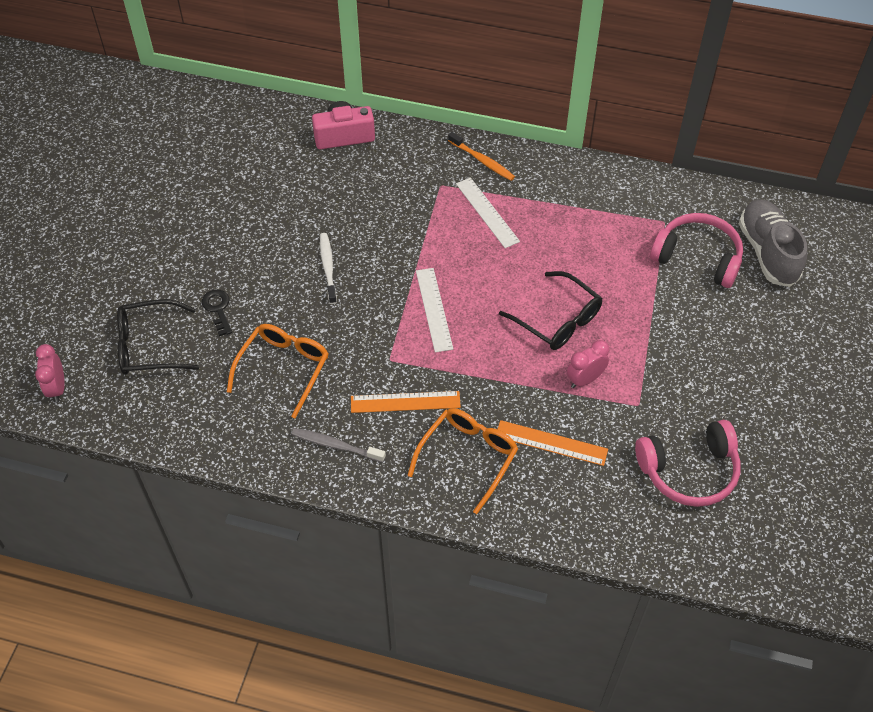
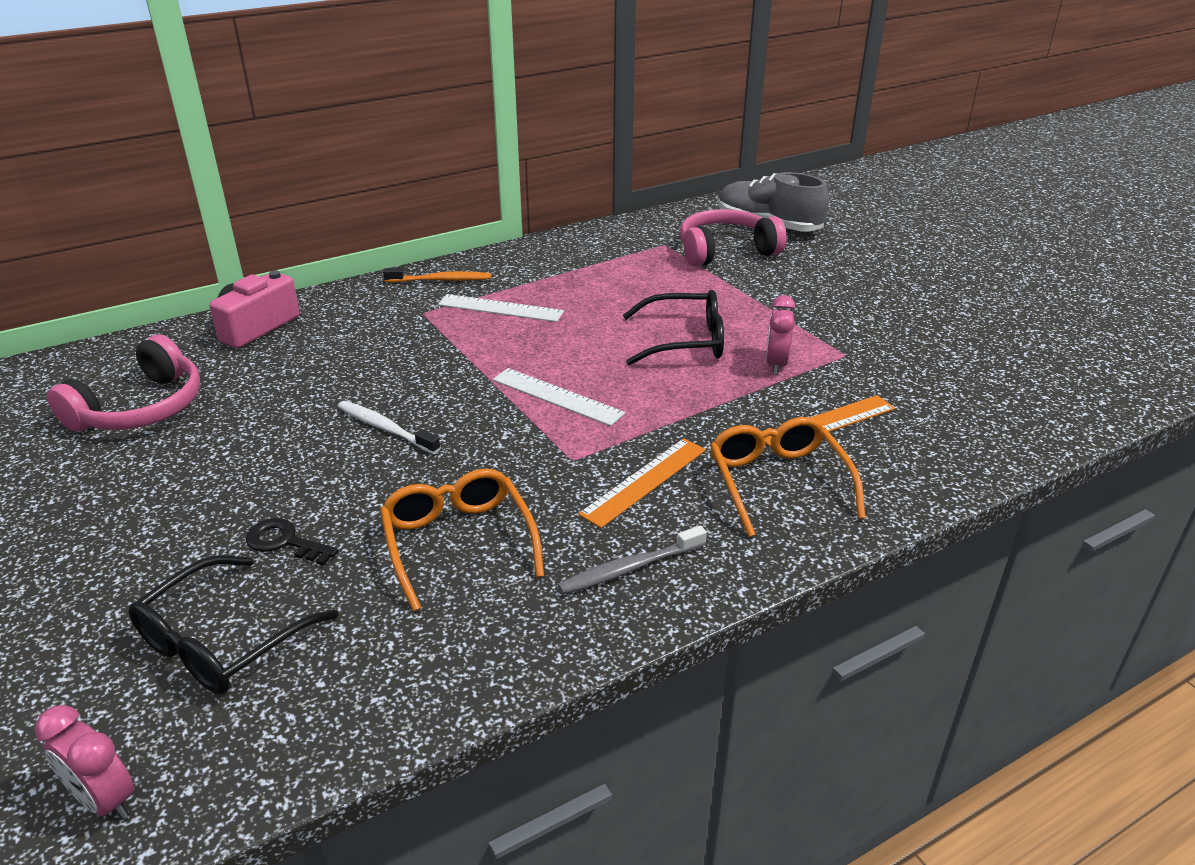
camera: 45 degrees left, 20 degrees down
pink headphones [635,420,741,507] -> pink headphones moved to [47,335,201,432]

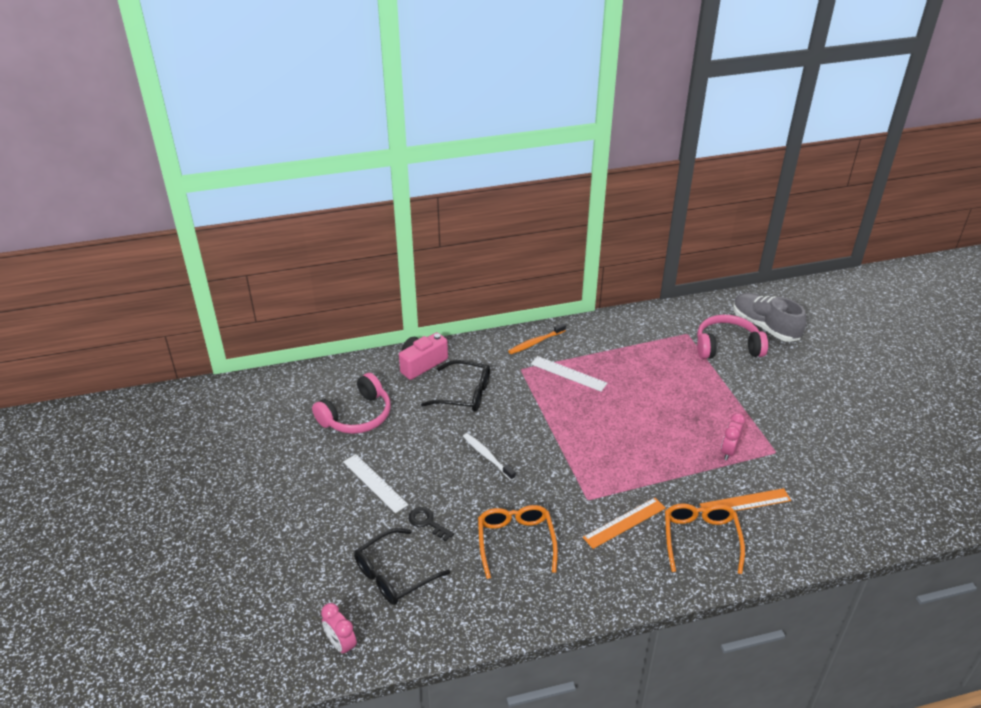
camera: 15 degrees right, 5 degrees up
orange toothbrush [383,268,491,283] -> orange toothbrush turned 135 degrees clockwise [508,323,566,354]
white ruler [492,368,625,426] -> white ruler moved to [343,454,408,513]
grey toothbrush [558,526,707,594] -> none
black glasses [623,290,724,365] -> black glasses moved to [421,360,490,412]

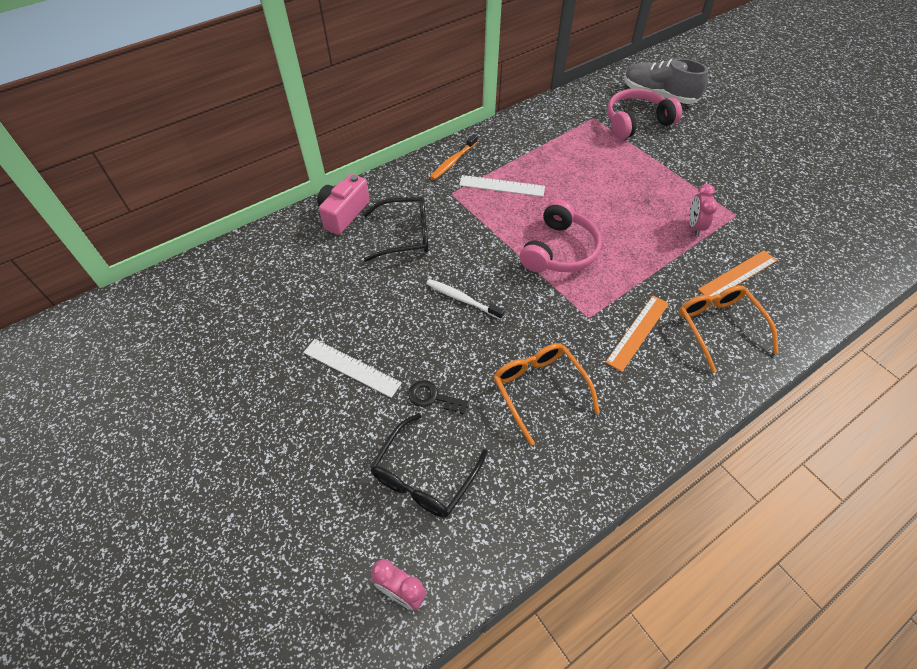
camera: 20 degrees left, 15 degrees up
pink headphones [312,373,391,434] -> pink headphones moved to [520,200,602,272]

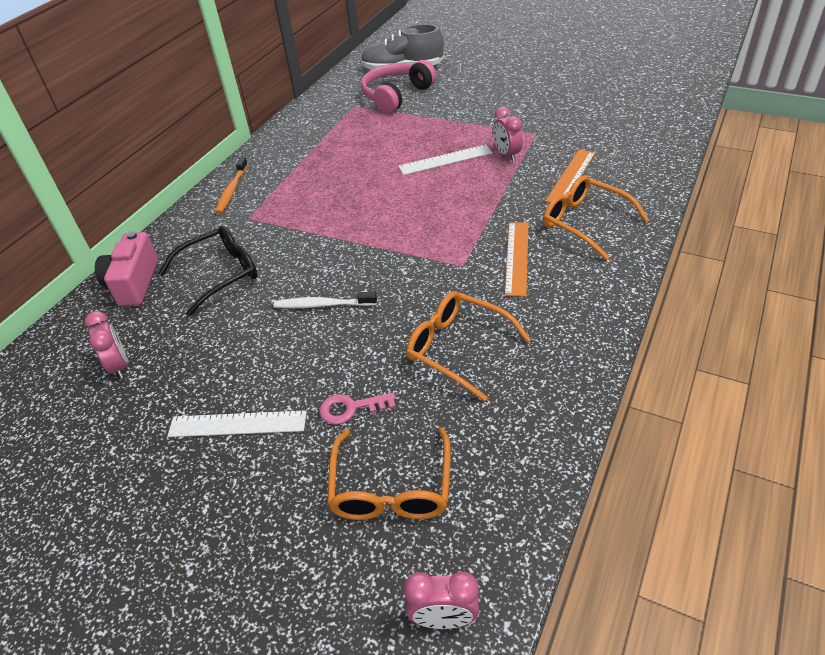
camera: 25 degrees left, 10 degrees down
black glasses [370,413,487,518] -> orange glasses [327,427,451,520]
black key [408,380,469,415] -> pink key [320,393,396,425]
white ruler [459,175,545,197] -> white ruler moved to [398,145,492,175]
pink headphones [520,200,602,272] -> none
none -> pink clock [85,311,128,379]

